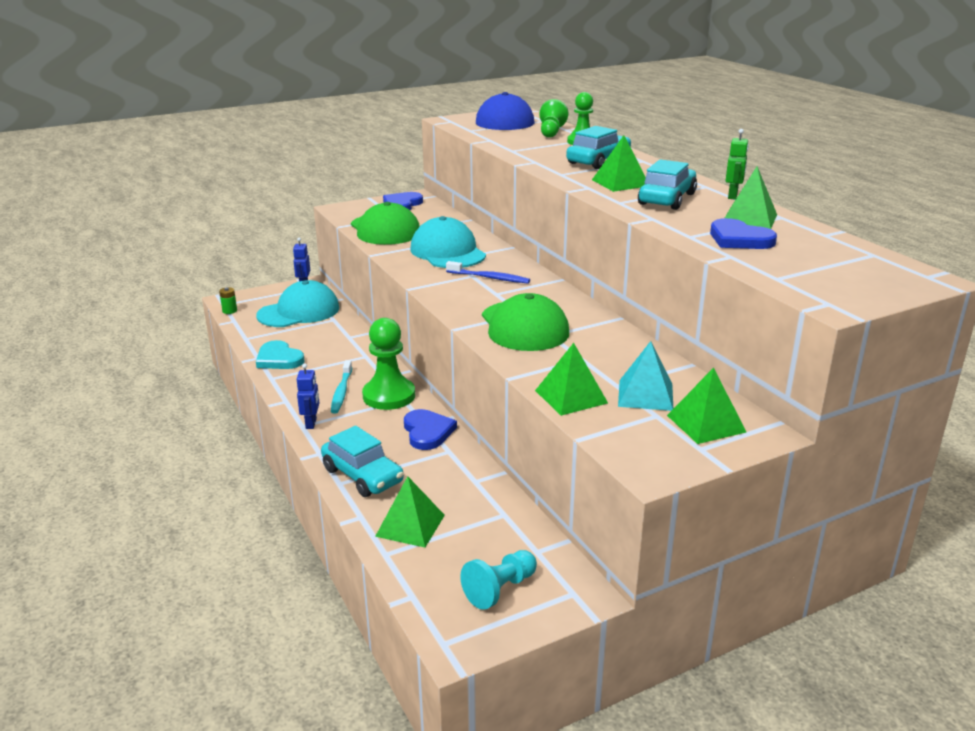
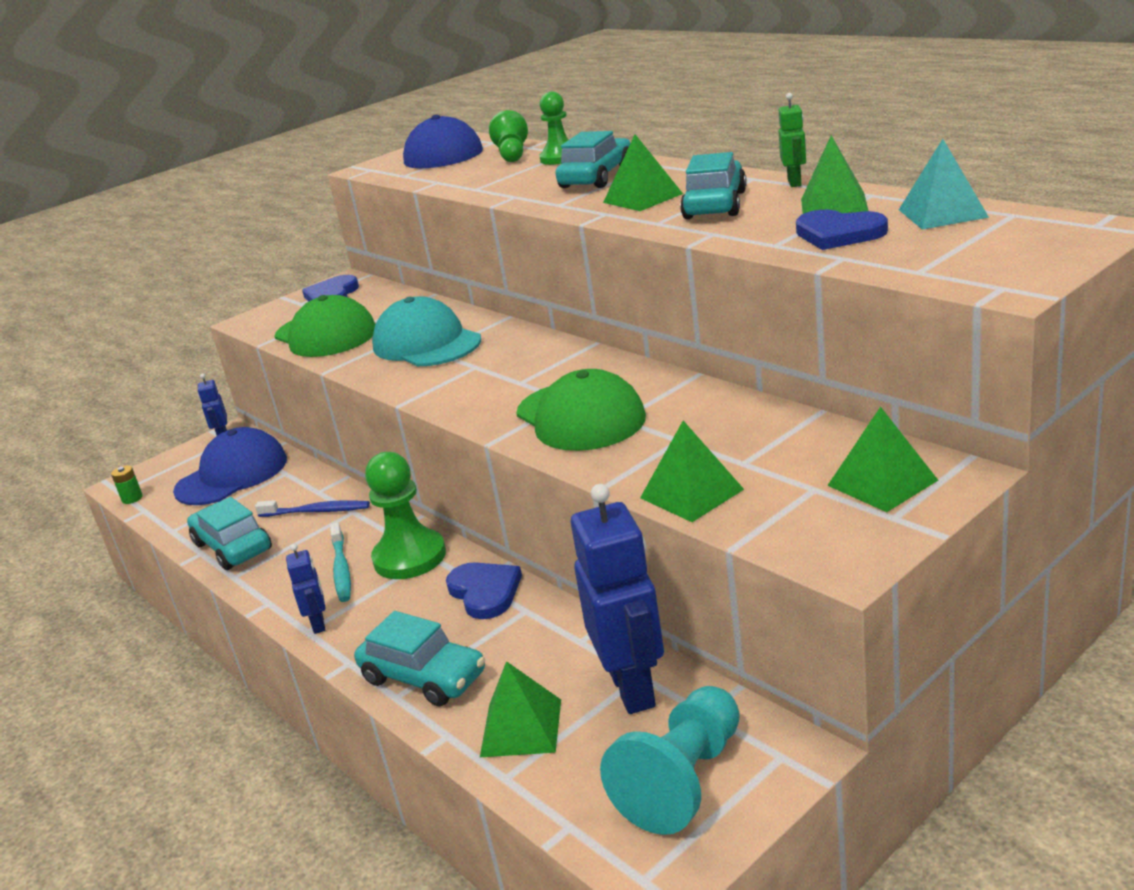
camera: 10 degrees left, 0 degrees up
turquoise cap [256,280,339,327] -> blue cap [173,427,287,505]
turquoise heart [256,340,304,369] -> turquoise car [187,497,272,570]
blue toothbrush [446,261,530,284] -> blue toothbrush moved to [255,500,370,517]
turquoise pawn [460,550,537,610] -> turquoise pawn [600,686,740,835], size x1.50
turquoise pyramid [618,341,673,411] -> turquoise pyramid moved to [899,139,989,230]
none -> blue robot [571,484,664,714]

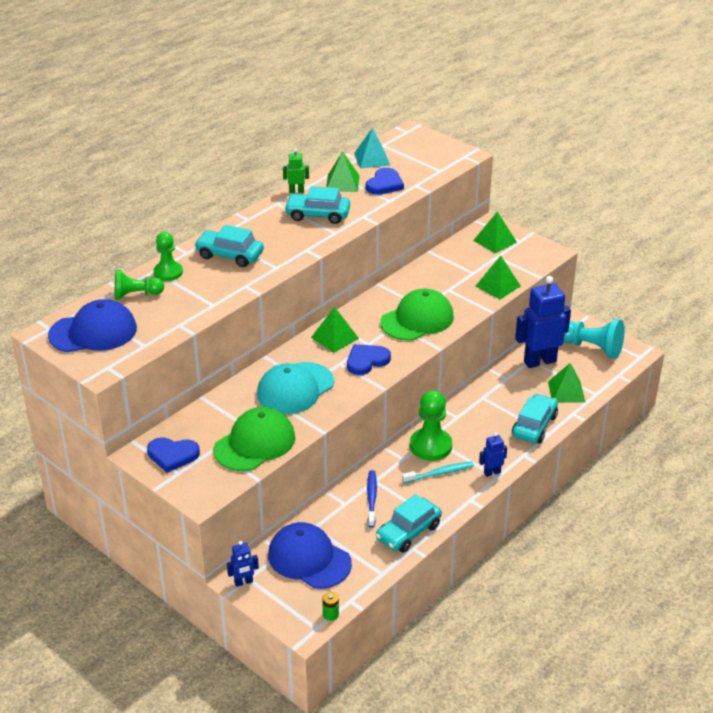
camera: 100 degrees left, 10 degrees up
blue heart [446,562,522,619] -> blue heart moved to [347,344,391,375]
green pyramid [603,134,683,211] -> green pyramid moved to [311,307,359,353]

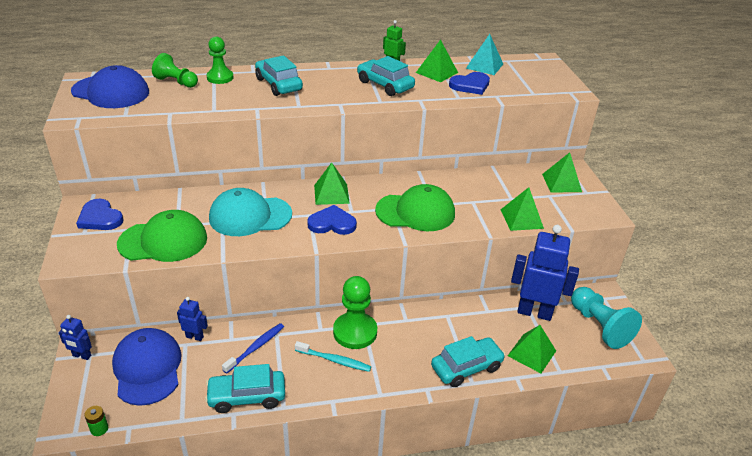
camera: 35 degrees right, 0 degrees up
blue robot [479,432,507,477] -> blue robot moved to [177,297,208,341]

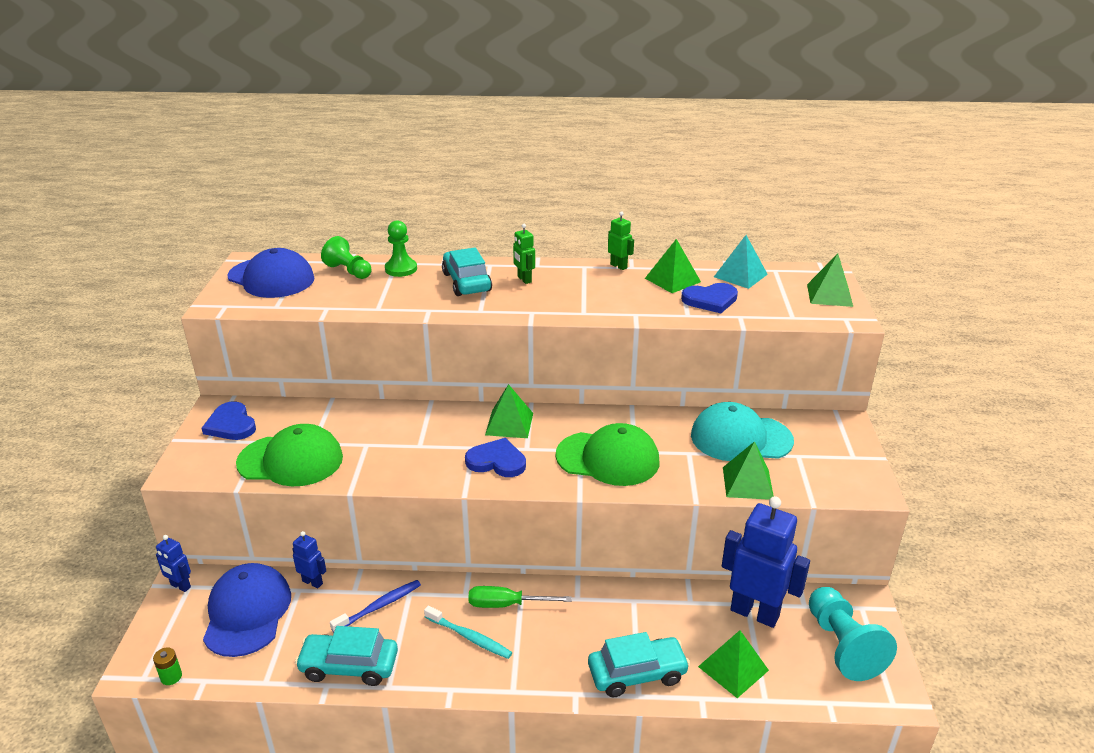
camera: 15 degrees right, 5 degrees down
turquoise cap [209,188,292,236] -> turquoise cap moved to [691,402,794,461]
green pawn [333,276,377,349] -> green screwdriver [468,586,571,608]
turquoise car [357,56,415,96] -> none
green pyramid [542,152,582,192] -> green pyramid moved to [807,254,853,307]
none -> green robot [513,224,535,284]

